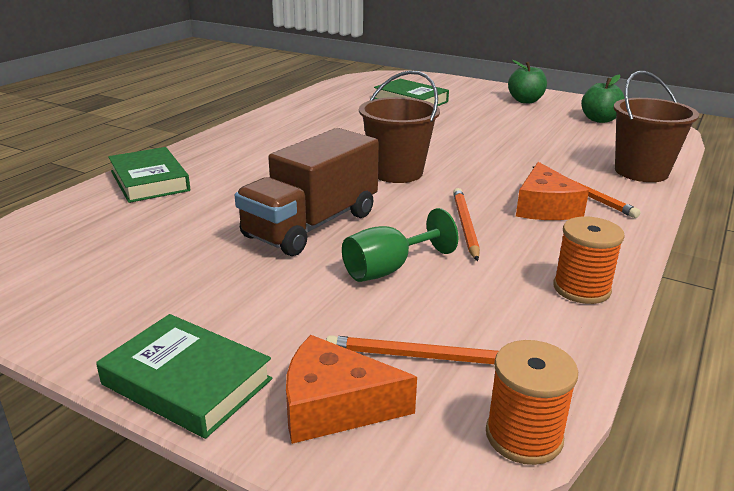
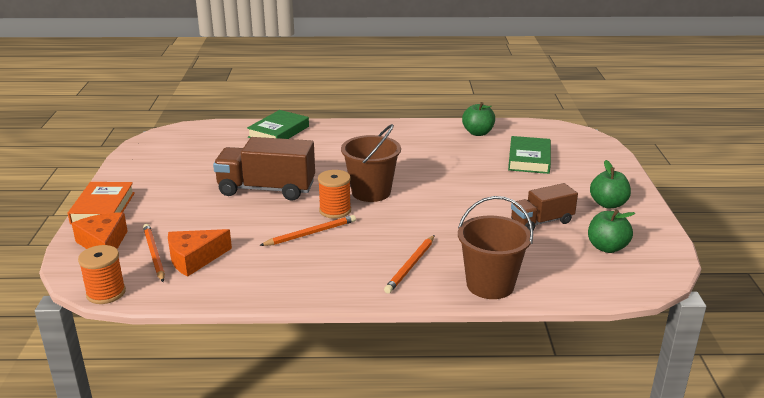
camera: 60 degrees right, 0 degrees up
green book [96,314,272,439] -> orange book [67,182,135,224]
green goblet [342,208,458,282] -> none
orange cheese [516,162,589,220] -> orange cheese moved to [168,229,232,277]
orange spool [553,217,625,304] -> orange spool moved to [318,170,351,219]
none -> green apple [462,102,495,136]
none -> brown truck [511,183,578,230]

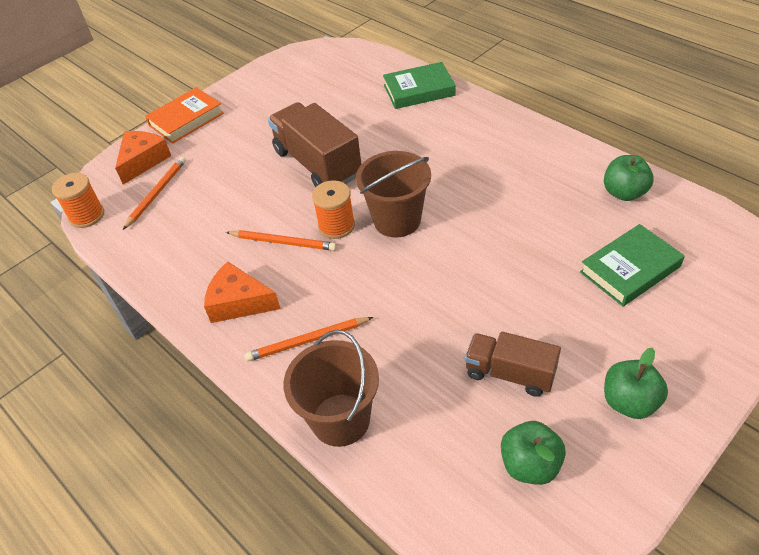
camera: 50 degrees right, 20 degrees up
orange cheese [168,229,232,277] -> orange cheese moved to [204,261,280,323]

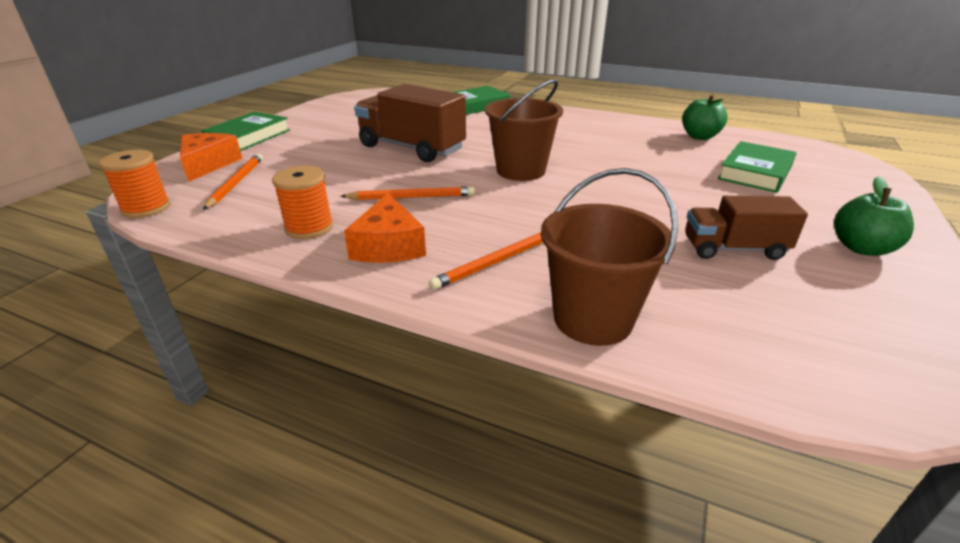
camera: 25 degrees left, 15 degrees down
orange book [145,87,224,144] -> green book [202,112,290,151]
orange cheese [204,261,280,323] -> orange cheese turned 90 degrees counterclockwise [344,192,426,263]
orange spool [312,180,355,239] -> orange spool moved to [272,166,333,239]
green apple [501,421,566,485] -> none

